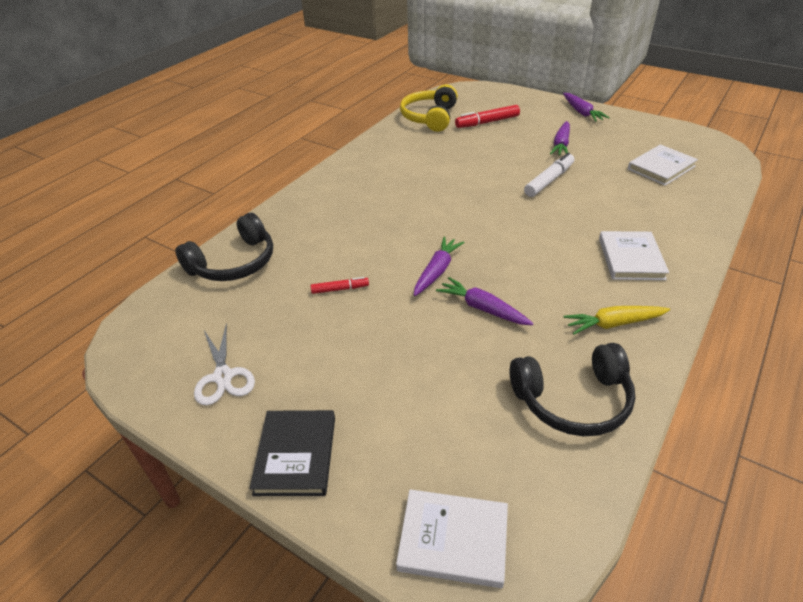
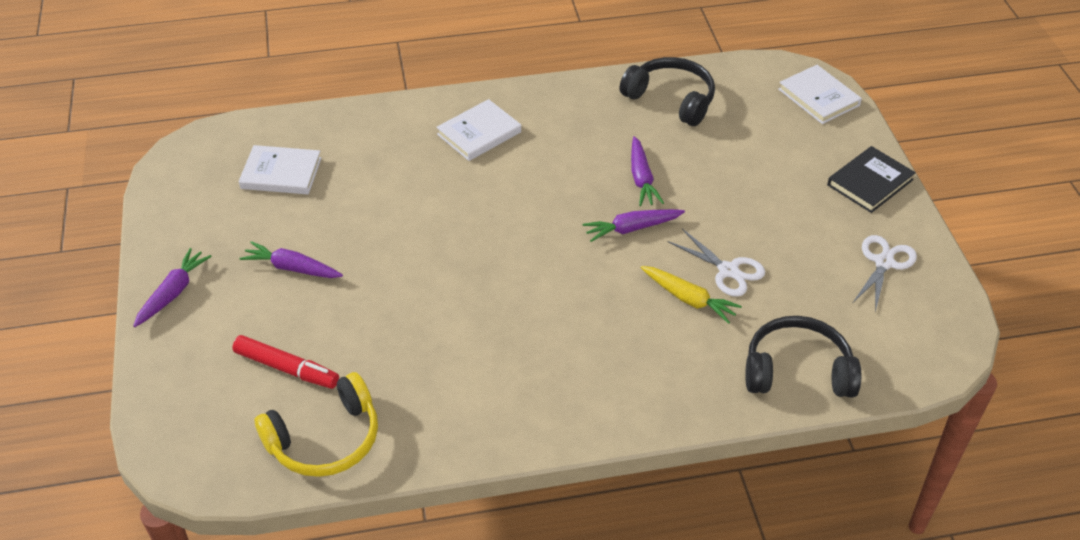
camera: 135 degrees left, 5 degrees up
red marker [311,277,369,294] -> white scissors [668,229,765,297]
white marker [524,152,574,197] -> none
purple carrot [550,121,570,156] -> purple carrot turned 135 degrees counterclockwise [239,241,343,278]
yellow carrot [564,306,670,334] -> yellow carrot moved to [641,266,742,324]

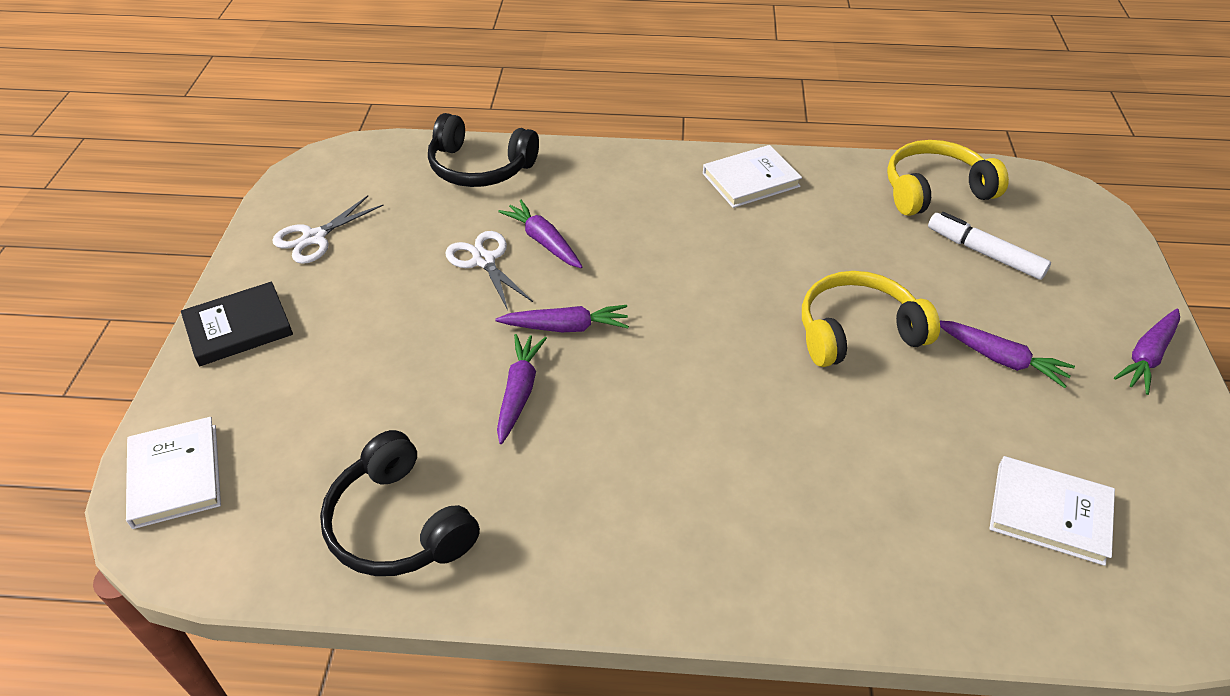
camera: 165 degrees left, 0 degrees up
red marker [232,335,339,389] -> white marker [928,212,1051,280]
white book [436,99,521,161] -> white book moved to [703,145,802,208]
yellow carrot [641,266,742,324] -> purple carrot [498,200,583,268]
none -> yellow headphones [802,271,940,367]

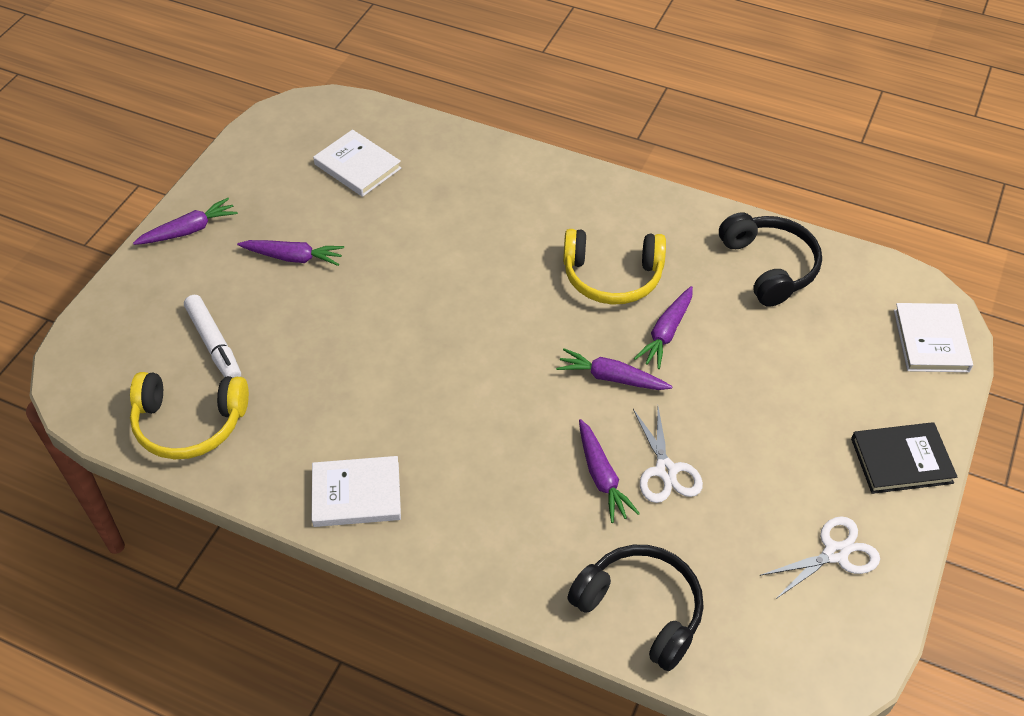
camera: 160 degrees left, 5 degrees up
yellow headphones [802,271,940,367] -> yellow headphones moved to [563,229,666,305]
purple carrot [940,321,1075,388] -> purple carrot turned 135 degrees clockwise [237,240,344,266]

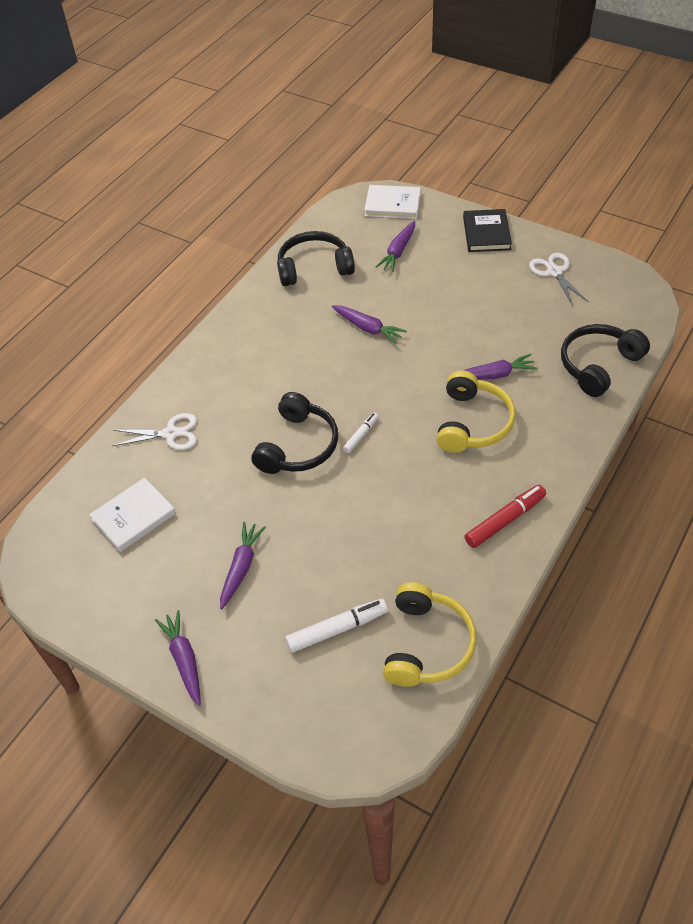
camera: 80 degrees left, 0 degrees up
white book [312,456,401,527] -> red marker [464,485,546,548]
purple carrot [556,348,673,390] -> purple carrot moved to [376,221,415,272]
yellow headphones [563,229,666,305] -> yellow headphones moved to [436,370,516,453]
white scissors [633,407,703,503] -> white scissors moved to [112,413,197,450]
none -> black headphones [251,392,338,474]
none -> white marker [343,413,379,453]

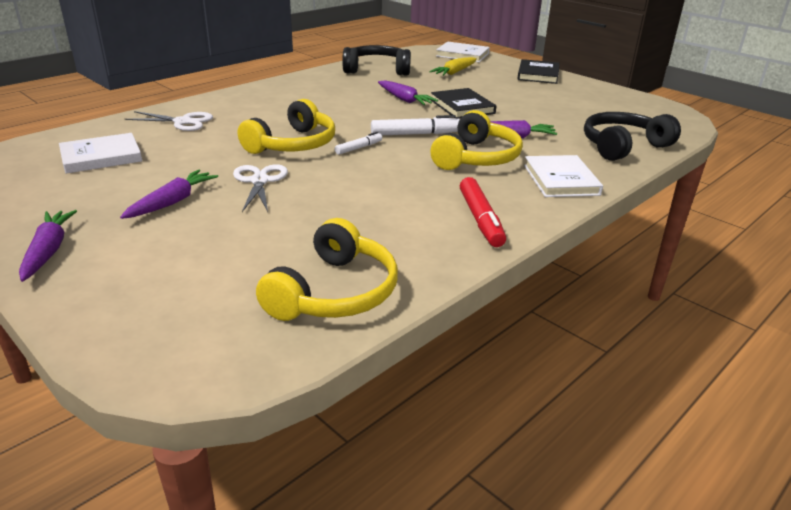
camera: 10 degrees right, 20 degrees down
black headphones [251,392,338,474] -> yellow headphones [238,99,335,154]
white marker [285,599,388,653] -> white marker moved to [371,115,460,135]
purple carrot [376,221,415,272] -> yellow carrot [429,57,477,76]
red marker [464,485,546,548] -> red marker turned 105 degrees clockwise [460,177,506,247]
white scissors [529,253,589,306] -> white scissors moved to [233,164,288,212]
none -> black book [431,88,496,118]
none -> white book [524,155,603,197]

